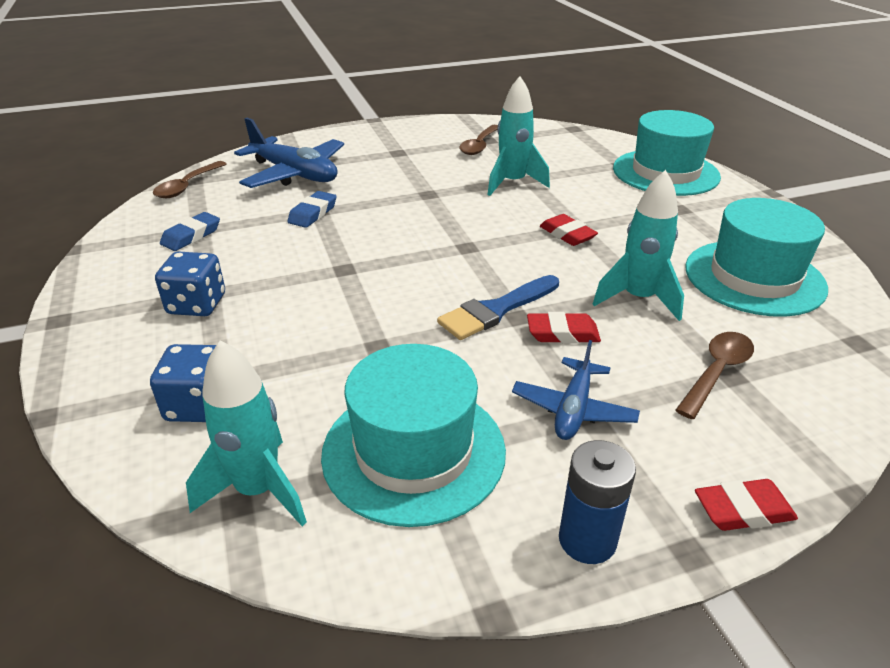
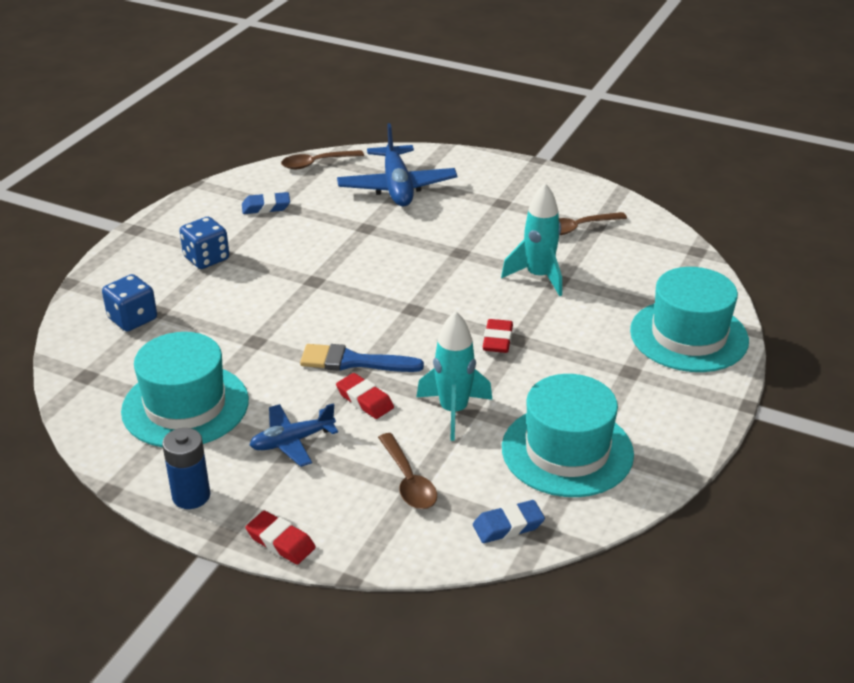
camera: 45 degrees right, 0 degrees up
turquoise rocket [186,340,307,526] -> none
blue eraser [287,191,337,228] -> blue eraser moved to [473,500,545,543]
brown spoon [675,332,754,419] -> brown spoon turned 75 degrees clockwise [378,433,437,509]

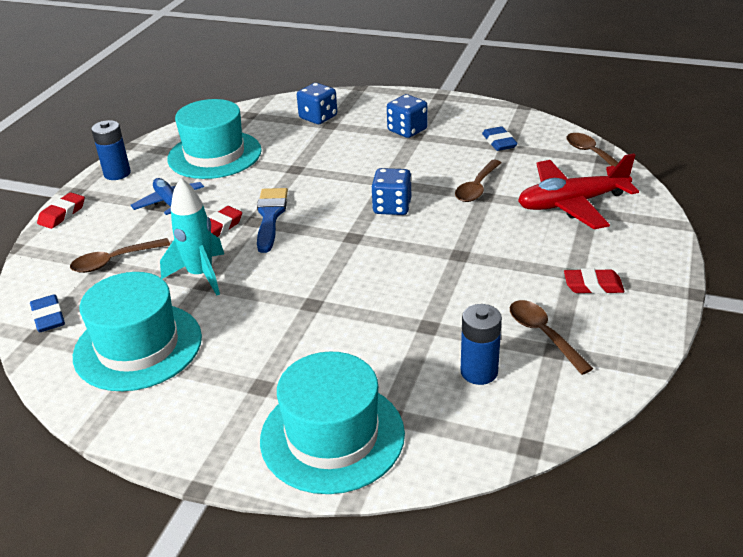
camera: 85 degrees right, 0 degrees up
blue plane [337,123,457,206] -> red plane [518,153,639,229]
red eraser [483,319,513,353] -> red eraser moved to [564,268,624,294]
turquoise rocket [501,183,562,296] -> none
none -> blue dice [371,168,412,215]
none -> brown spoon [455,160,502,202]
none -> blue battery [461,304,502,385]

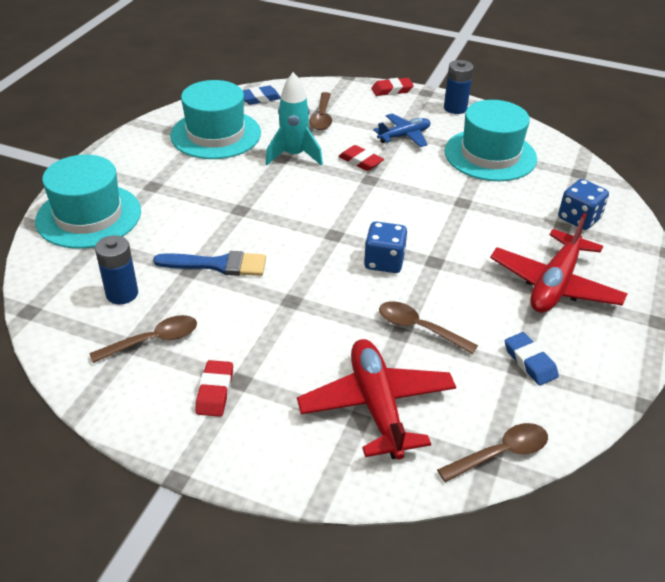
camera: 90 degrees right, 5 degrees up
red eraser [37,192,85,229] -> red eraser turned 45 degrees counterclockwise [371,78,414,96]
brown spoon [70,238,170,273] -> brown spoon turned 150 degrees counterclockwise [309,92,332,130]
blue brush [257,188,288,253] -> blue brush moved to [153,251,266,276]
blue dice [387,94,428,138] -> red plane [490,213,627,313]
blue eraser [482,126,518,151] -> blue eraser turned 75 degrees clockwise [505,332,559,386]

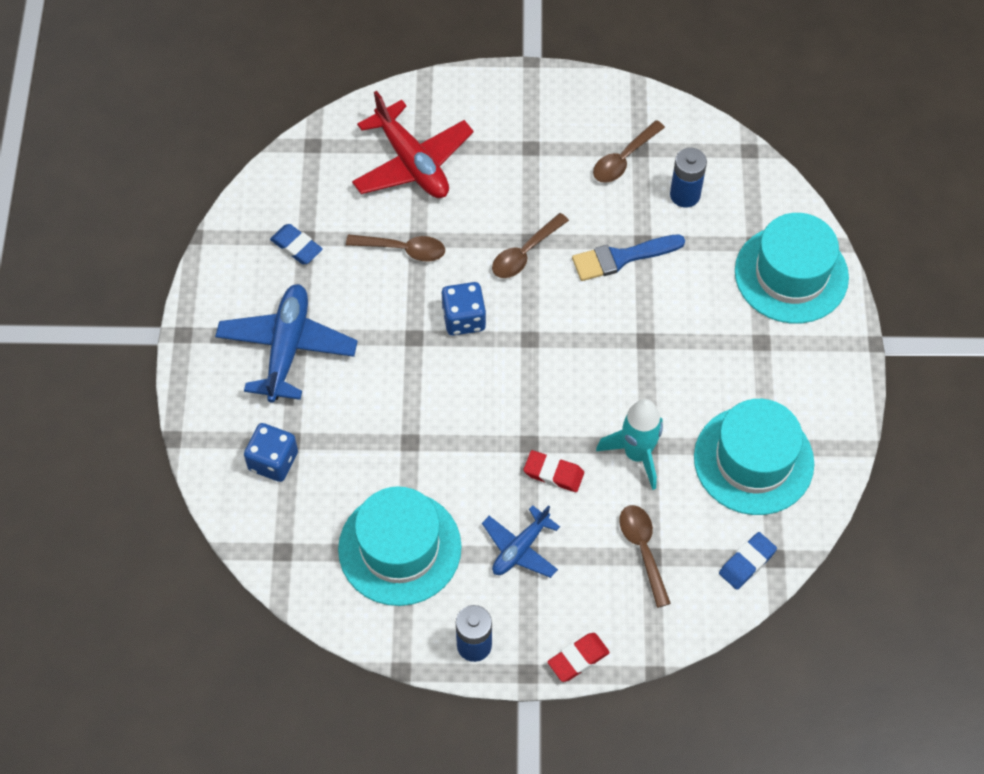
camera: 160 degrees right, 20 degrees up
red eraser [195,360,233,417] -> none
brown spoon [437,423,548,482] -> brown spoon moved to [492,213,569,278]
red plane [490,213,627,313] -> blue plane [215,284,358,403]

